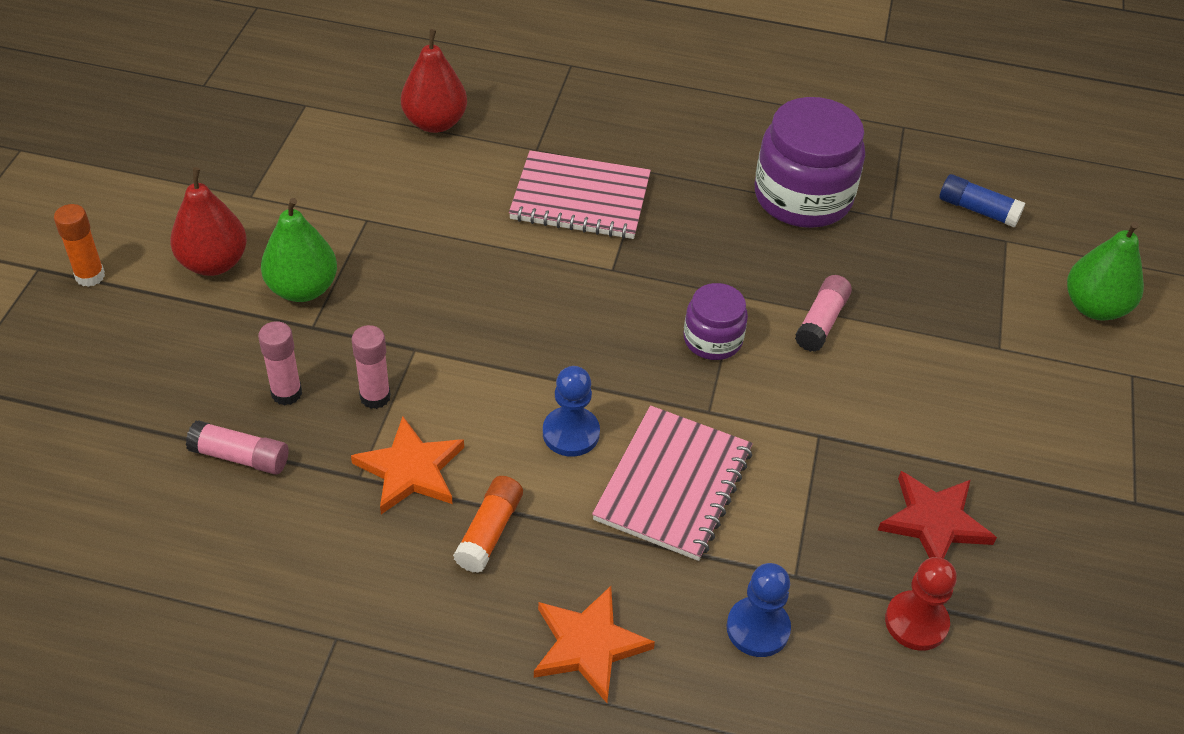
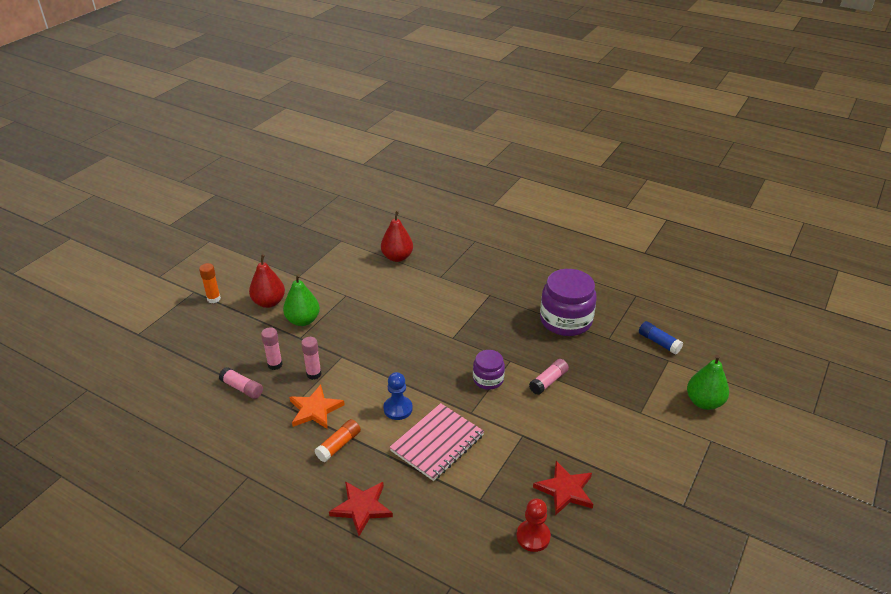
camera: 20 degrees right, 10 degrees down
pink notebook [509,150,651,239] -> none
orange star [534,586,655,703] -> red star [329,481,393,536]
blue pawn [726,563,791,657] -> none

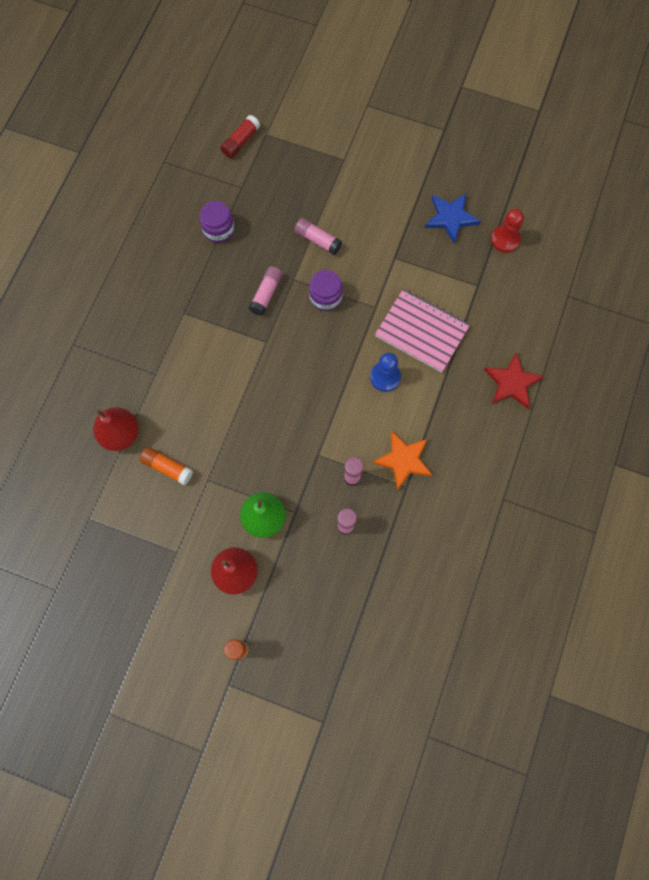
camera: 100 degrees left, 35 degrees up
pink glue stick [219,367,263,399] -> pink glue stick moved to [249,266,283,316]
orange glue stick [315,419,361,462] -> orange glue stick moved to [140,447,193,485]
red star [533,461,593,515] -> blue star [424,193,481,243]
purple jar [540,269,597,336] -> purple jar [200,201,235,243], size x0.54
blue glue stick [639,321,683,355] -> red glue stick [220,115,260,158]
green pear [687,355,729,410] -> none

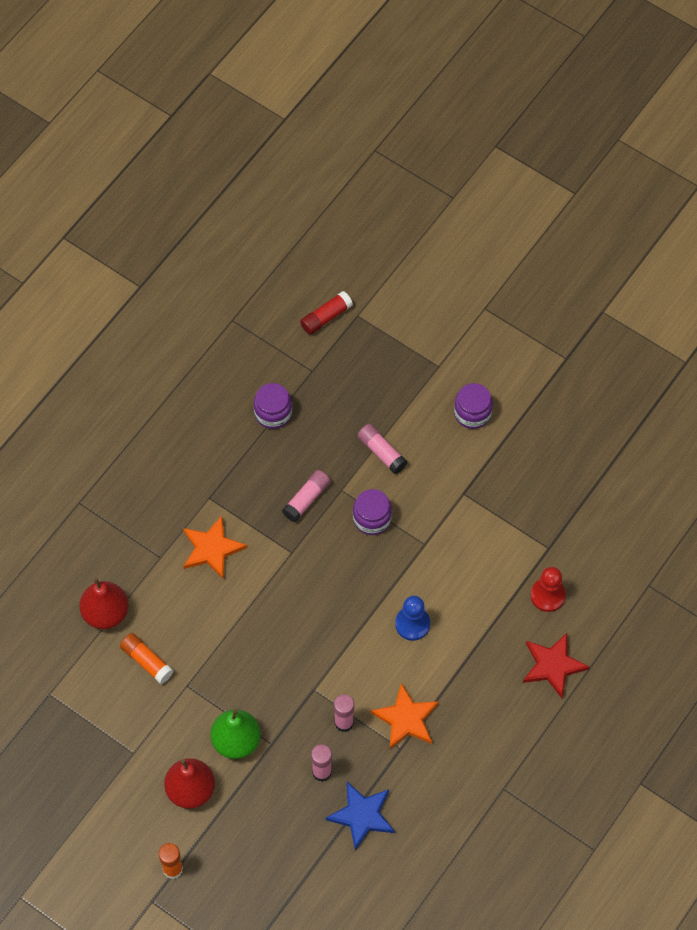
camera: 15 degrees right, 10 degrees down
pink notebook [375,289,470,372] -> none
blue star [424,193,481,243] -> blue star moved to [326,782,395,851]
red pawn [491,209,524,253] -> red pawn moved to [531,567,566,612]
none -> orange star [183,516,247,579]
none -> purple jar [454,383,493,429]

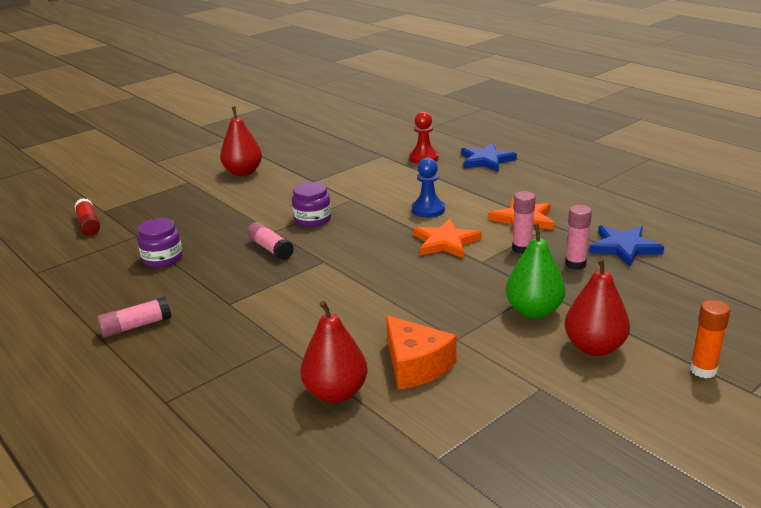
camera: 75 degrees left, 35 degrees down
orange glue stick [120,633,173,684] -> orange cheese [386,315,457,390]
orange star [183,516,247,579] -> orange star moved to [413,219,482,258]
pink glue stick [358,424,408,474] -> pink glue stick moved to [97,297,171,338]
purple jar [454,383,493,429] -> red pear [220,106,262,176]
red star [523,633,590,698] -> blue star [461,143,517,172]

